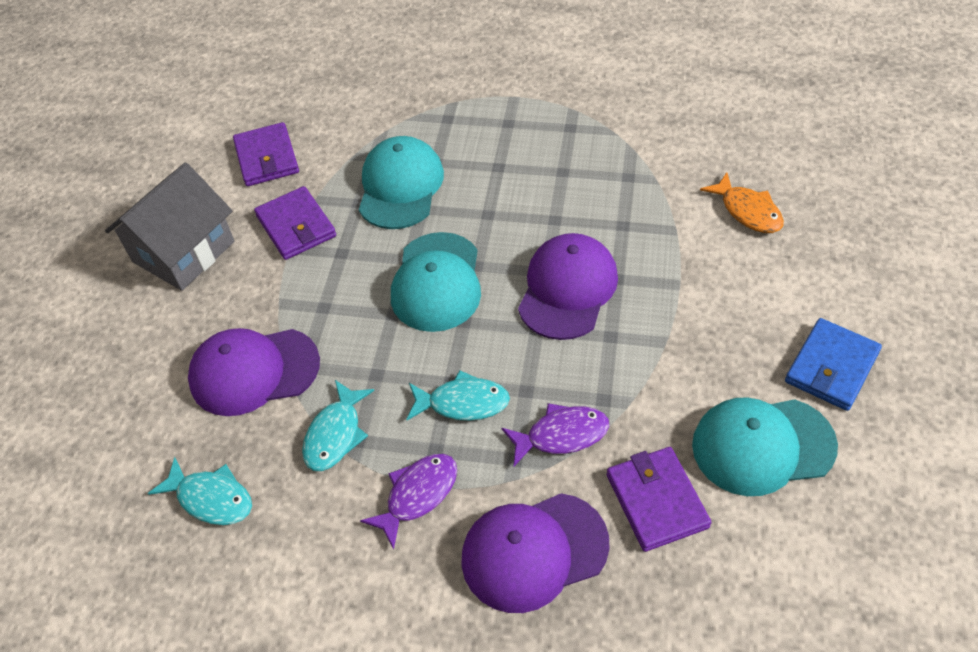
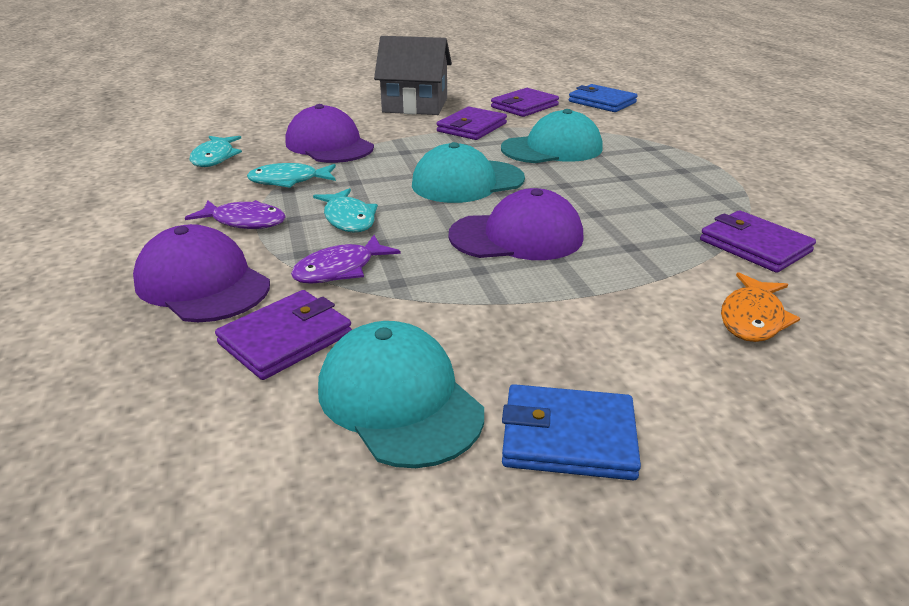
camera: 60 degrees right, 20 degrees down
purple fish [502,403,609,466] -> purple fish turned 90 degrees clockwise [291,235,401,284]
none -> blue wallet [569,84,638,112]
none -> purple wallet [700,210,816,273]

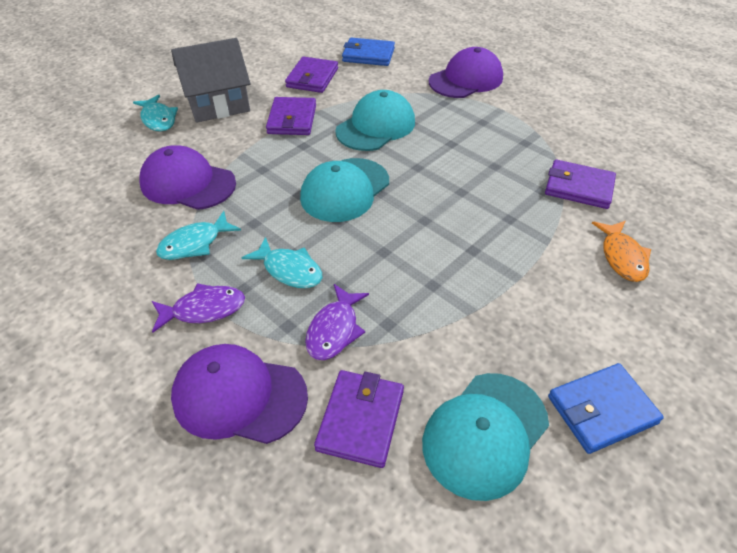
camera: 30 degrees left, 15 degrees up
turquoise fish [190,136,242,167] -> turquoise fish moved to [133,94,178,131]
turquoise cap [318,321,484,468] -> turquoise cap turned 75 degrees counterclockwise [422,373,549,501]
purple cap [449,188,584,260] -> purple cap moved to [429,47,503,98]

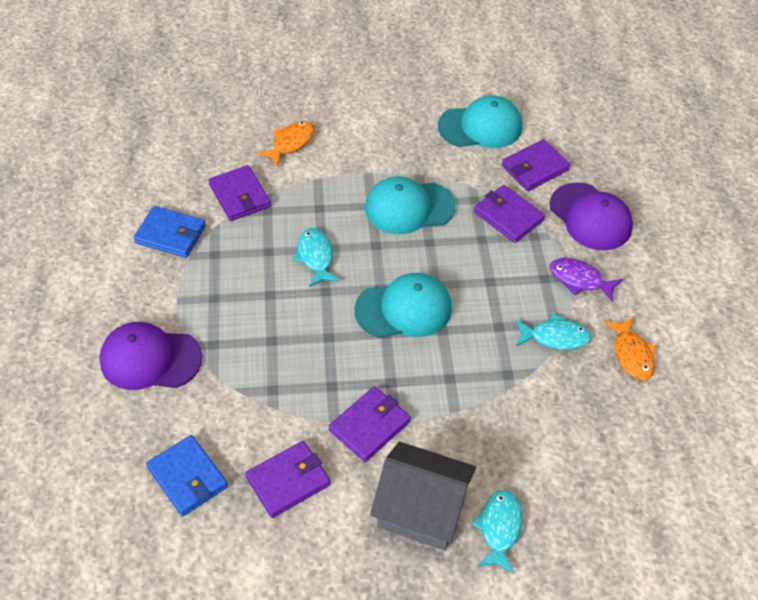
camera: 140 degrees left, 5 degrees up
purple cap [139,145,236,210] -> none
turquoise fish [242,237,322,288] -> turquoise fish moved to [293,228,339,287]
purple fish [305,284,369,360] -> purple wallet [474,185,545,243]
turquoise cap [335,90,415,151] -> turquoise cap moved to [365,176,456,234]
blue wallet [548,363,664,454] -> blue wallet moved to [133,206,206,258]
none -> orange fish [604,317,656,381]

